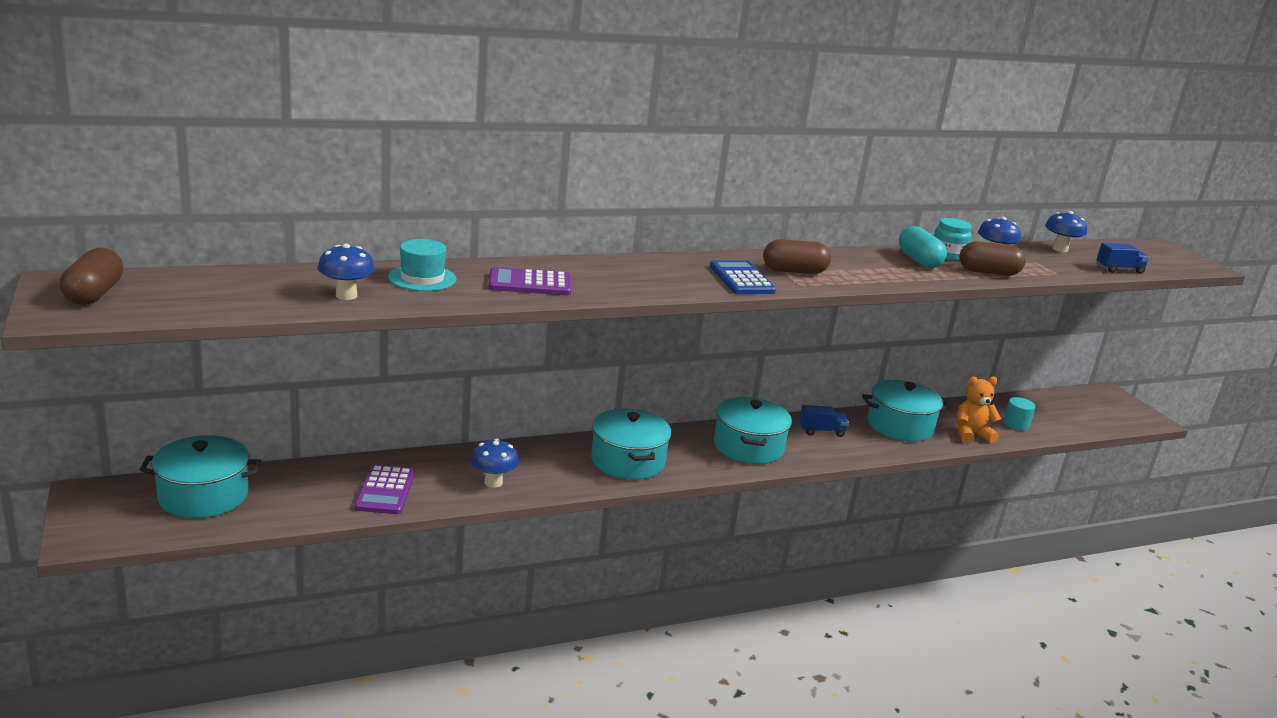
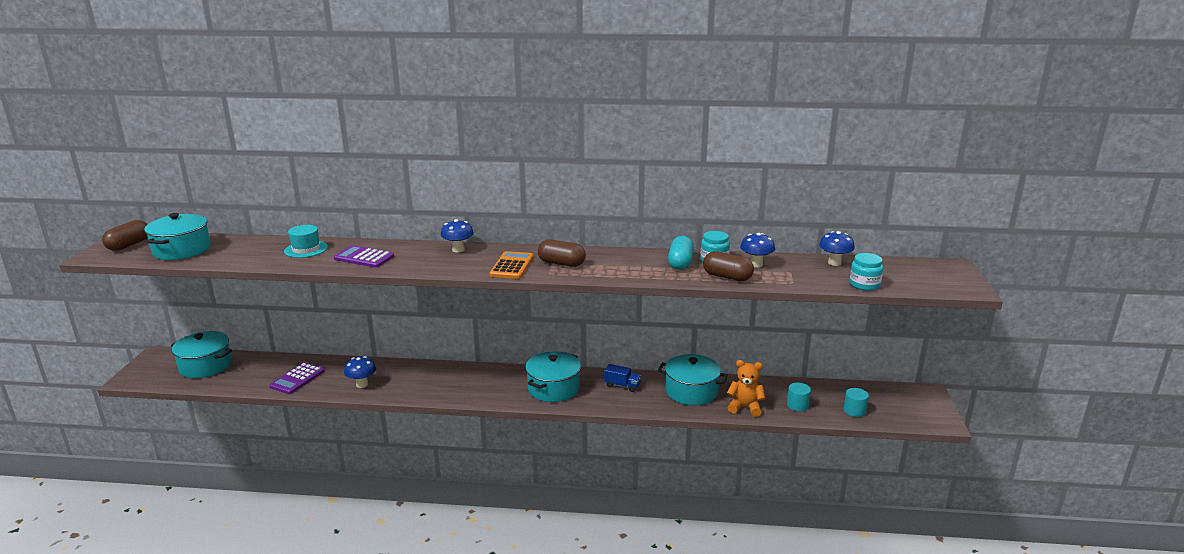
camera: 30 degrees right, 0 degrees up
blue mushroom [318,244,375,300] -> blue mushroom moved to [441,219,474,253]
turquoise pot [591,409,671,480] -> turquoise pot moved to [144,213,211,260]
blue calculator [710,261,776,294] -> orange calculator [490,251,533,279]
blue truck [1097,243,1150,274] -> turquoise jar [850,253,883,291]
none -> turquoise cylinder [844,388,869,417]

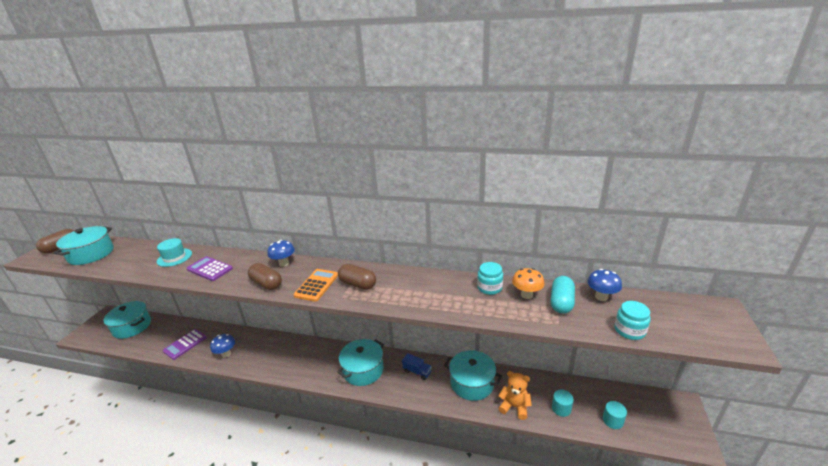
camera: 10 degrees right, 5 degrees up
turquoise capsule [668,236,694,270] -> turquoise capsule moved to [551,276,575,314]
brown capsule [703,251,754,281] -> brown capsule moved to [248,263,282,290]
blue mushroom [740,233,775,267] -> orange mushroom [512,268,545,299]

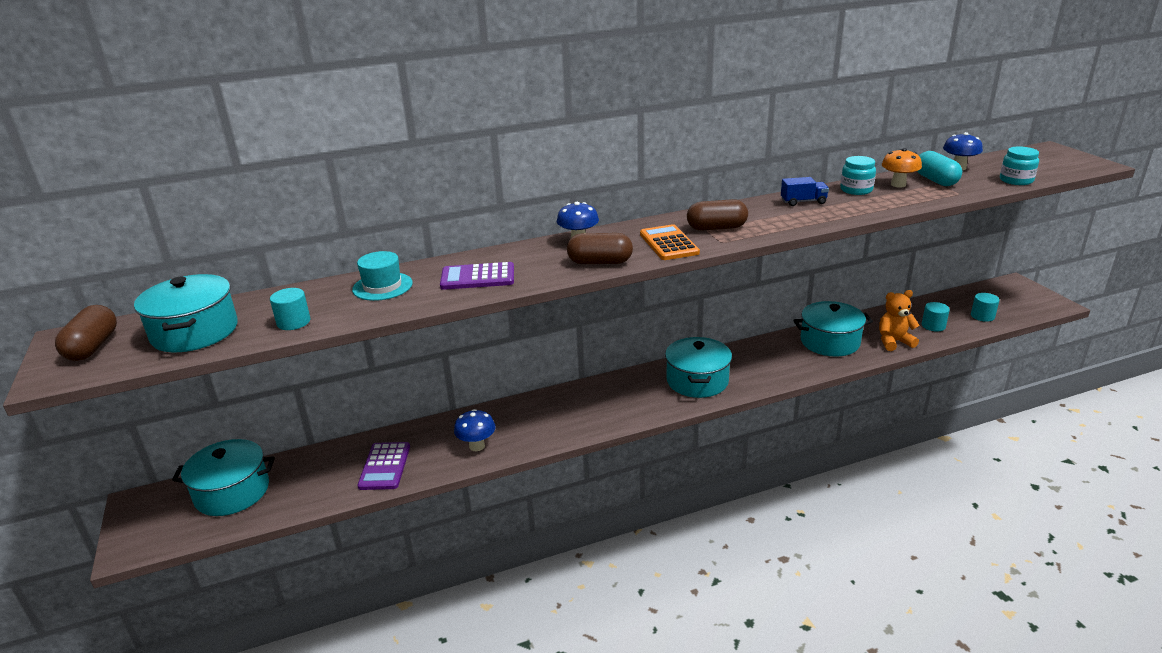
camera: 35 degrees left, 0 degrees up
blue truck [402,353,432,380] -> blue truck moved to [781,177,829,206]
none -> turquoise cylinder [270,288,310,330]

